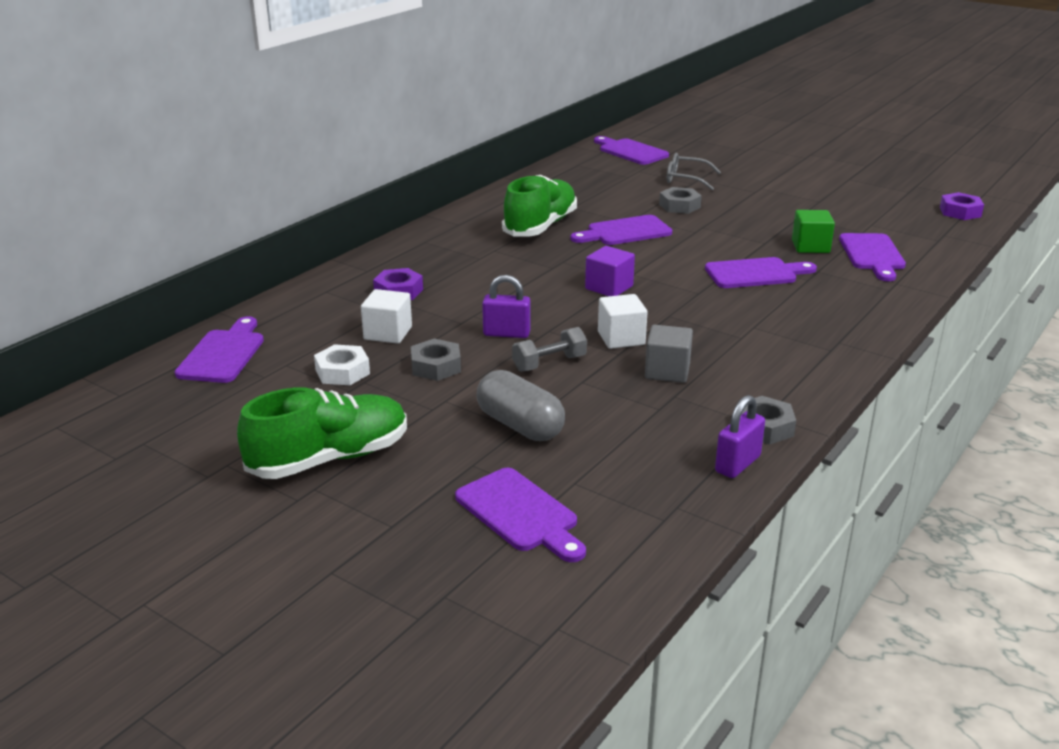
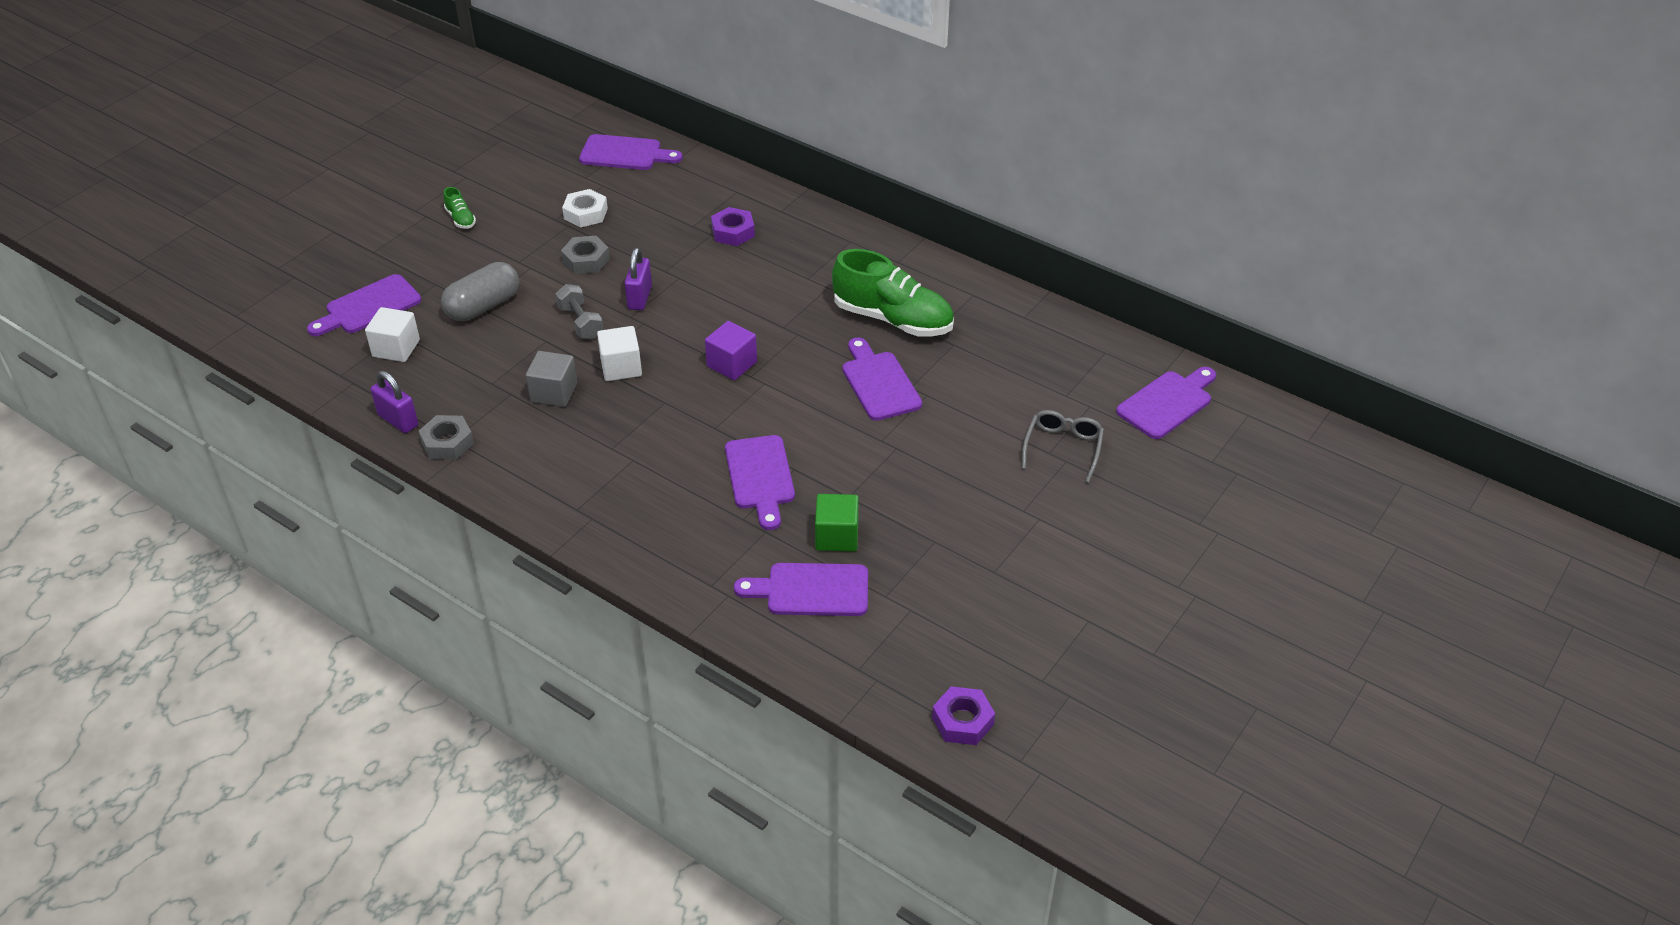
camera: 90 degrees right, 15 degrees up
green shoe [237,387,407,479] -> green shoe [443,187,476,229], size x0.42
white cube [361,289,412,344] -> white cube moved to [365,307,420,362]
grey nut [659,187,702,214] -> none

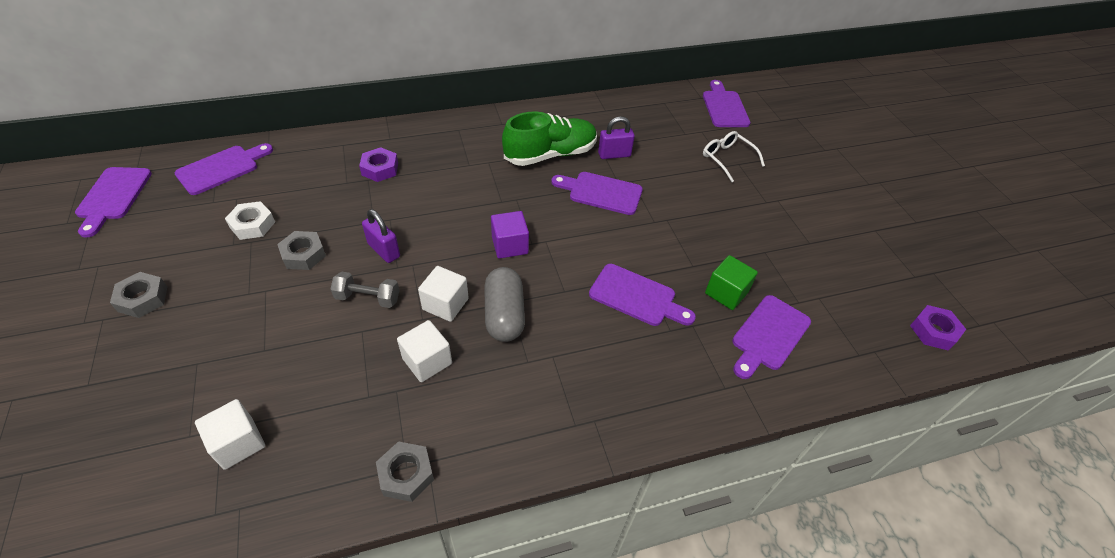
camera: 55 degrees left, 5 degrees up
purple cutting board [307,274,421,336] -> purple cutting board moved to [75,167,152,237]
purple padlock [371,371,418,433] -> purple padlock moved to [598,117,635,159]
grey capsule [441,262,519,321] -> grey capsule moved to [484,267,525,342]
green shoe [443,187,476,229] -> grey nut [110,272,167,318]
grey cube [526,351,577,407] -> white cube [397,320,452,382]
grey glasses [1022,410,1104,483] -> white glasses [703,131,765,182]

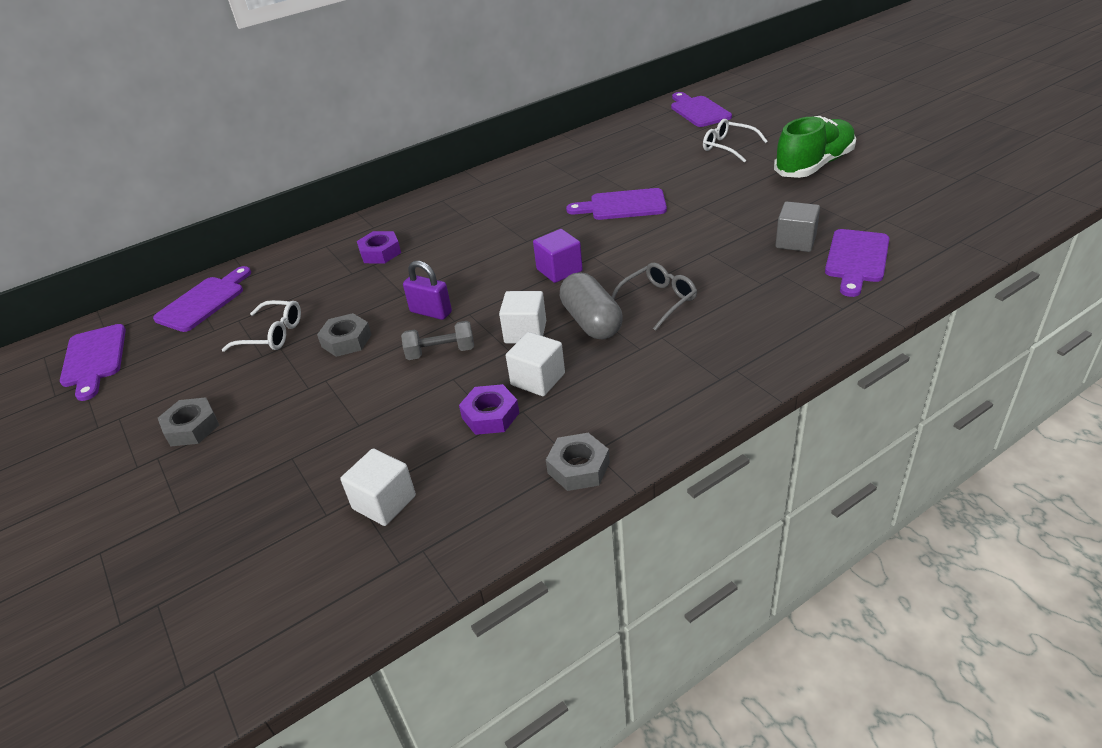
camera: 10 degrees left, 10 degrees down
white nut [225,201,275,240] -> white glasses [222,300,301,352]
green shoe [502,111,597,166] -> green shoe moved to [774,116,856,178]
purple cutting board [589,264,696,326] -> none
purple padlock [598,117,635,159] -> none
green cube [705,255,758,310] -> grey cube [775,201,820,252]
purple nut [910,305,966,351] -> purple nut moved to [459,384,519,435]
none -> grey glasses [611,263,697,331]

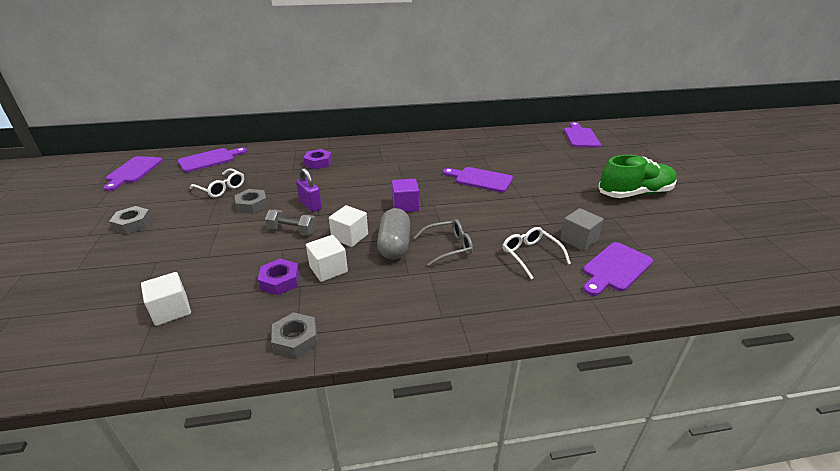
camera: 20 degrees right, 5 degrees down
white glasses [703,119,768,162] -> white glasses moved to [502,227,571,279]

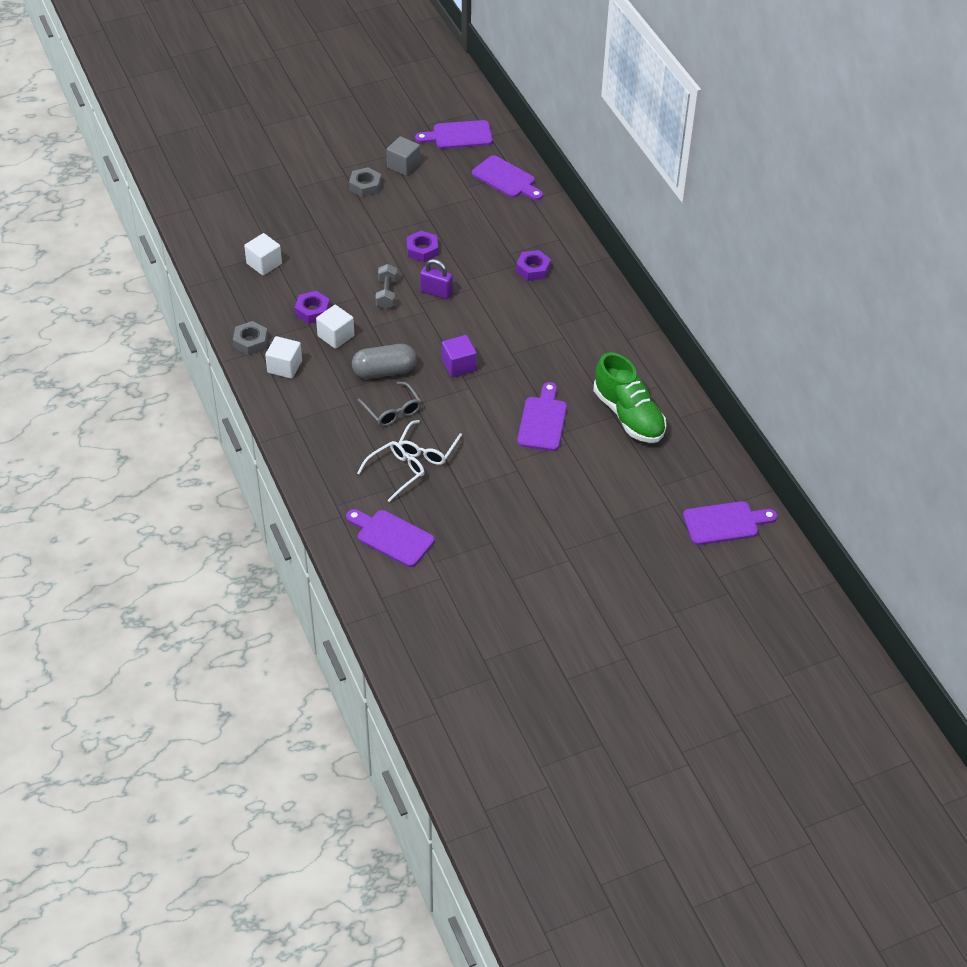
camera: 75 degrees right, 15 degrees up
white glasses [189,168,244,197] -> white glasses moved to [399,420,462,465]
grey nut [234,189,268,214] -> purple nut [407,231,438,262]
purple padlock [296,168,322,212] -> purple padlock turned 75 degrees clockwise [420,259,453,299]
white cube [329,205,368,247] -> white cube moved to [265,336,302,379]
grey cube [560,208,604,251] -> grey cube moved to [386,136,420,176]
green shoe [598,155,677,198] -> green shoe moved to [594,352,666,443]

